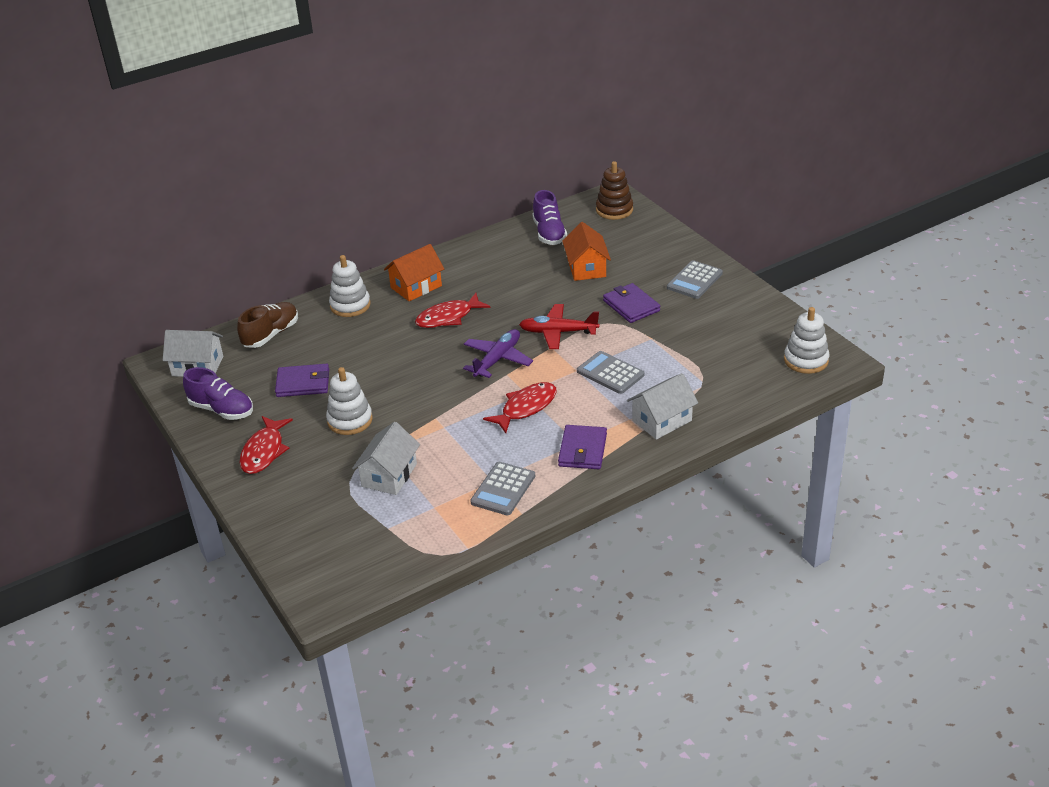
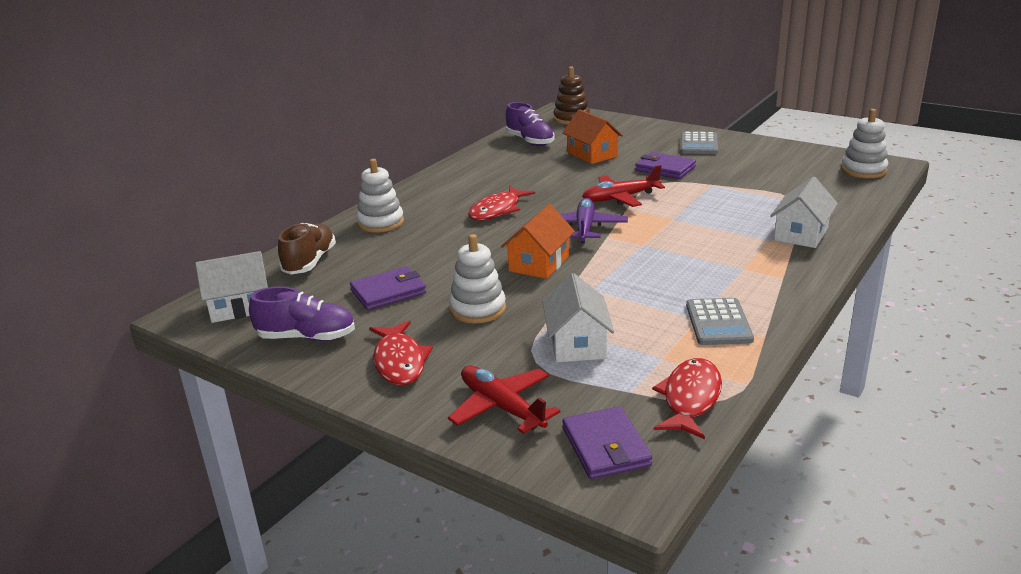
camera: 25 degrees left, 10 degrees down
orange house [384,244,444,301] -> orange house moved to [501,204,575,279]
red fish [483,382,557,433] -> red fish moved to [652,358,722,439]
purple wallet [558,425,607,469] -> purple wallet moved to [562,406,652,479]
grey calculator [577,351,645,394] -> none
none -> red plane [448,366,561,434]

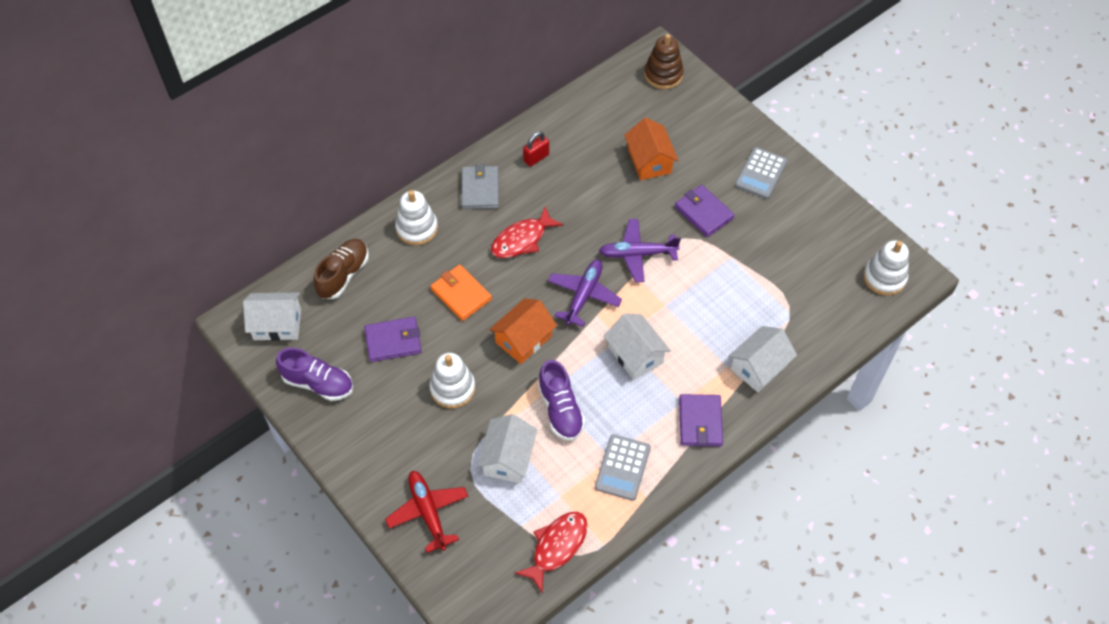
camera: 15 degrees right, 30 degrees up
red fish [369,321,433,385] -> none
purple shoe [506,102,555,146] -> purple shoe moved to [538,360,585,441]
purple wallet [562,406,652,479] -> purple wallet moved to [679,394,723,447]
red plane [582,165,665,207] -> purple plane [599,219,681,282]
none -> orange wallet [431,265,492,321]
none -> grey wallet [461,164,499,209]
none -> red padlock [523,132,549,167]
none -> white house [604,313,671,380]

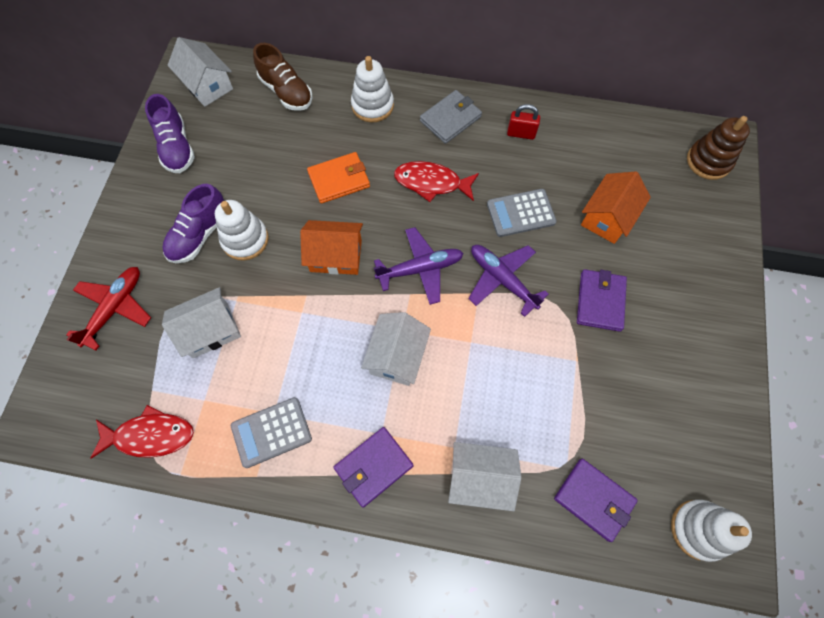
camera: 50 degrees right, 10 degrees up
brown shoe [314,239,369,299] -> brown shoe turned 60 degrees clockwise [253,43,313,111]
purple wallet [364,317,422,362] -> purple wallet moved to [554,459,638,542]
orange wallet [431,265,492,321] -> orange wallet turned 60 degrees clockwise [307,152,370,203]
purple shoe [538,360,585,441] -> purple shoe moved to [162,184,224,263]
grey calculator [735,147,788,199] -> grey calculator moved to [487,189,557,237]

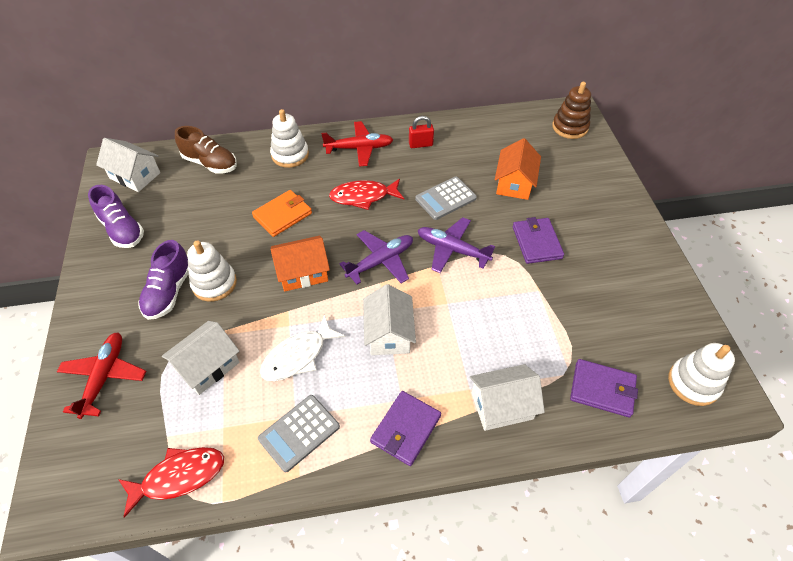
camera: 20 degrees left, 15 degrees down
grey wallet [420,90,482,144] -> red plane [321,121,393,166]
none -> white fish [260,314,345,381]

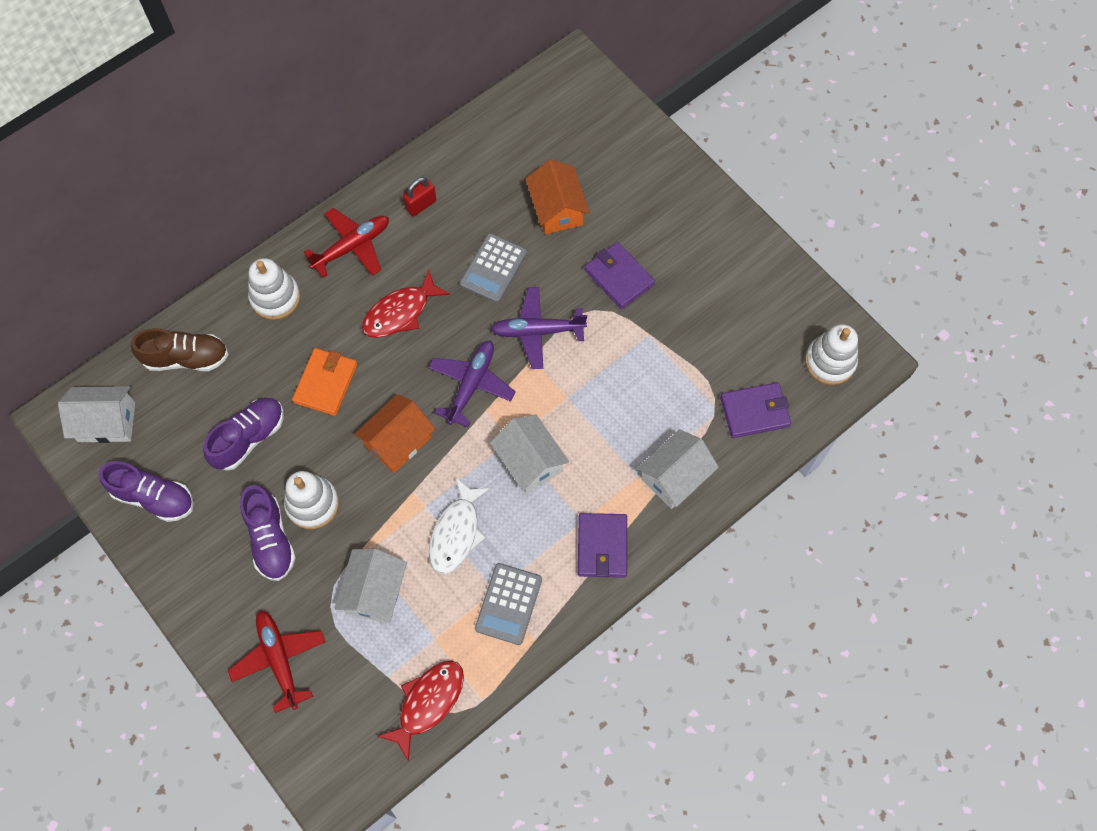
camera: 30 degrees left, 15 degrees up
brown stacking toy [552,82,591,139] -> none
none -> purple shoe [203,398,284,471]

